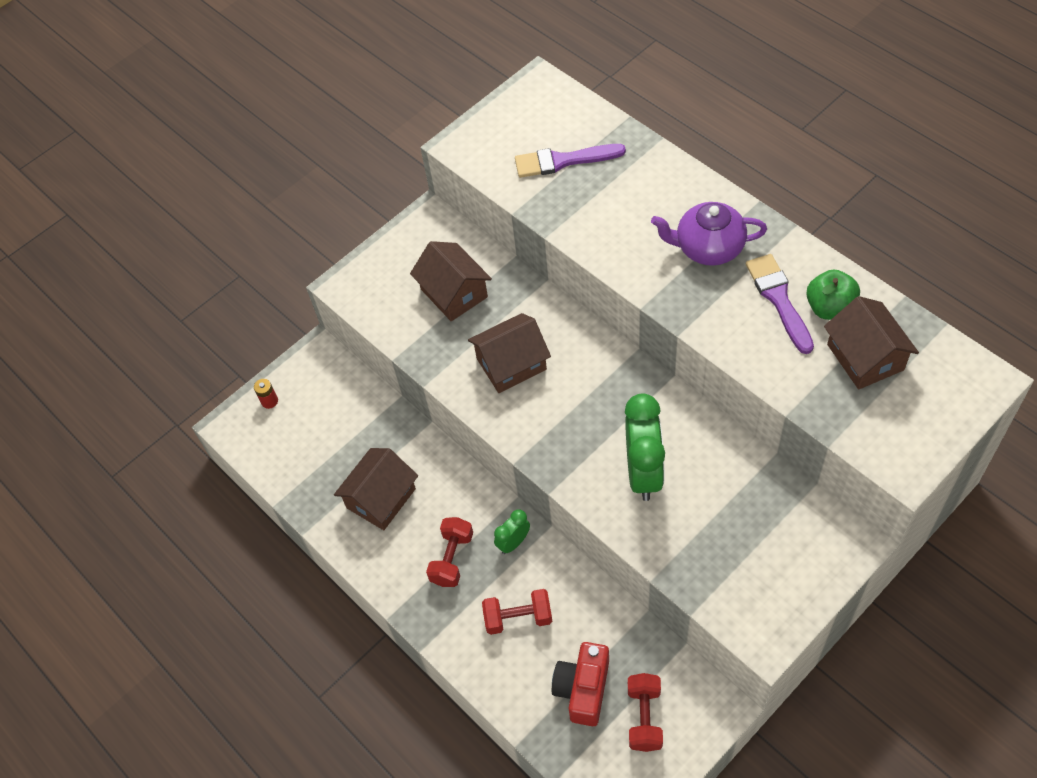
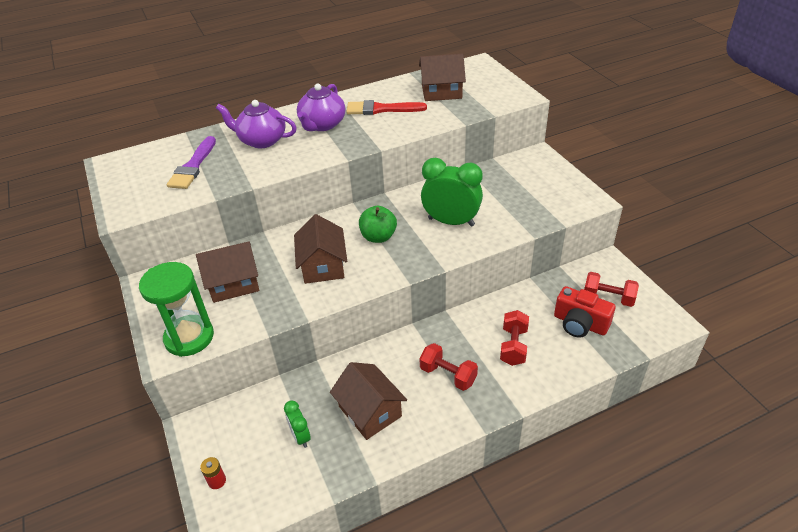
camera: 75 degrees left, 15 degrees down
green clock [494,509,530,554] -> green clock moved to [284,401,311,448]
purple brush [746,254,814,354] -> red brush [346,100,427,115]
green apple [806,269,860,320] -> green apple moved to [359,205,397,243]
none -> green hourglass [139,262,214,357]
none -> purple teapot [216,100,297,148]

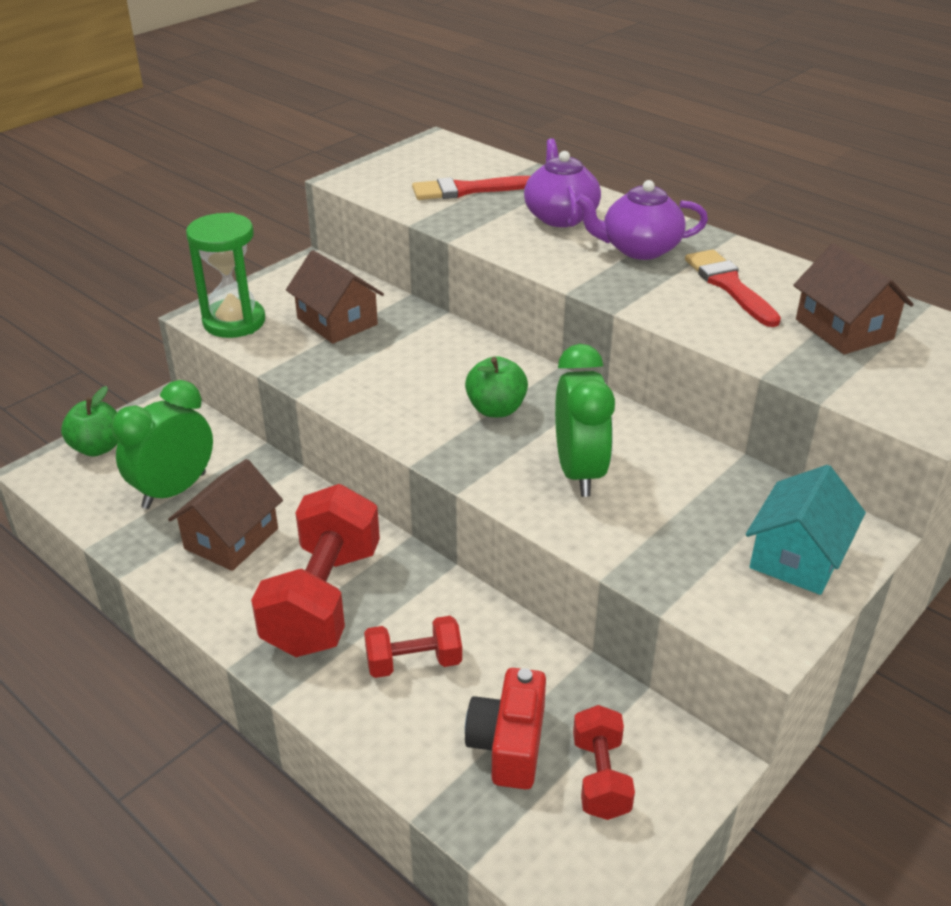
camera: 65 degrees right, 5 degrees down
purple brush [167,136,216,189] -> red brush [412,176,530,200]
red battery [200,457,226,489] -> green apple [61,386,118,456]
green clock [284,401,311,448] -> green clock [112,380,213,509], size x1.97
brown house [294,214,347,284] -> none
red dumbbell [419,343,478,391] -> red dumbbell [251,484,380,657], size x1.92
none -> turquoise house [746,465,866,595]

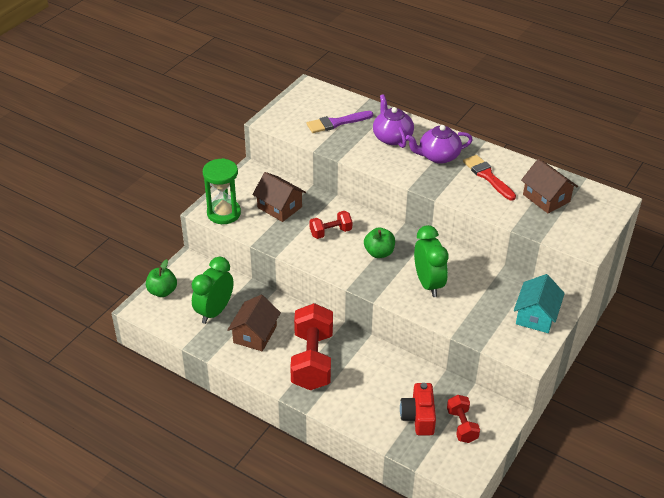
camera: 10 degrees left, 5 degrees up
red dumbbell [364,616,462,678] -> red dumbbell moved to [310,211,352,239]
red brush [412,176,530,200] -> purple brush [307,111,373,133]

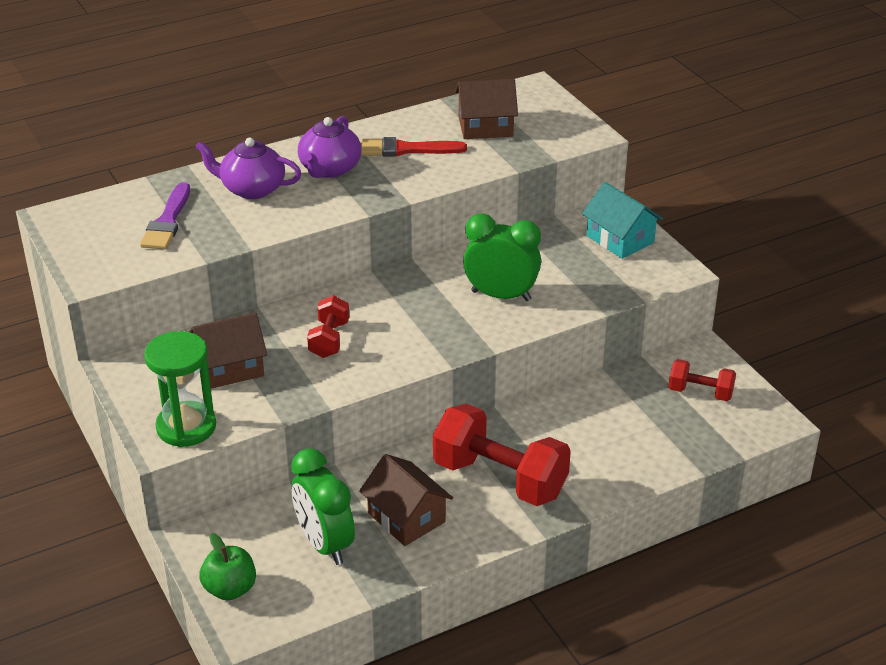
camera: 60 degrees left, 5 degrees down
green apple [364,228,395,258] -> none
red camera [400,383,436,435] -> none

